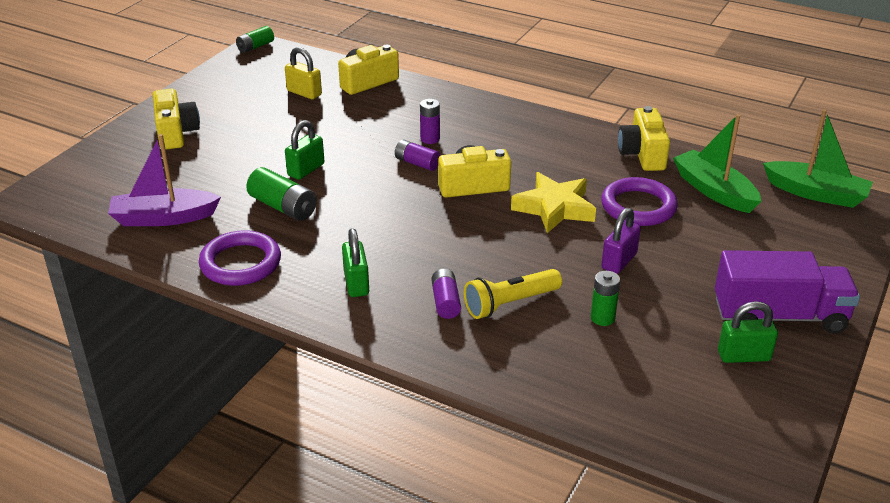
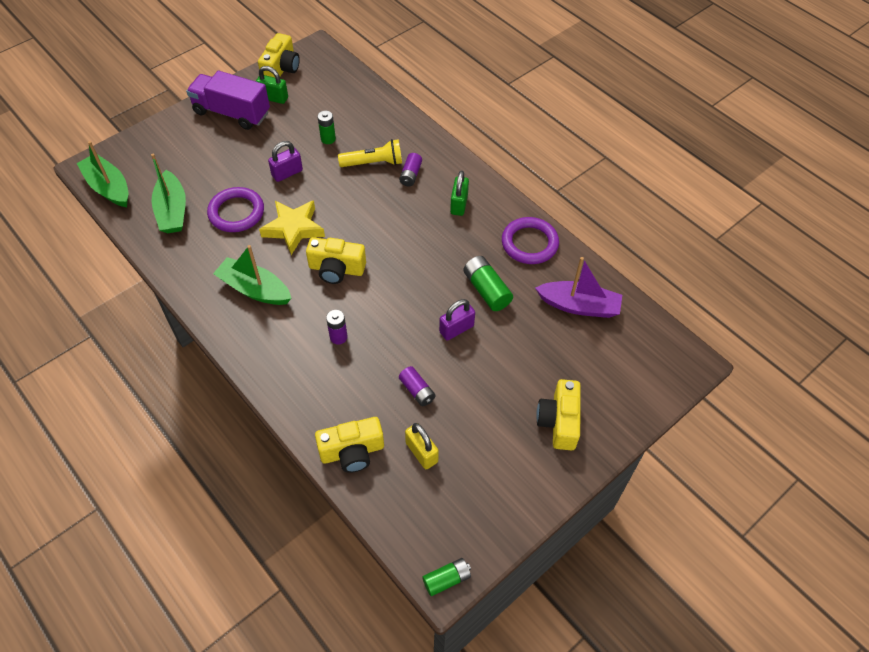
camera: 160 degrees left, 20 degrees up
green padlock [285,120,325,180] -> purple padlock [439,299,475,341]
purple battery [395,140,440,171] -> purple battery moved to [399,366,436,406]
yellow camera [618,106,670,171] -> yellow camera moved to [258,33,300,78]
none -> green boat [213,245,292,305]

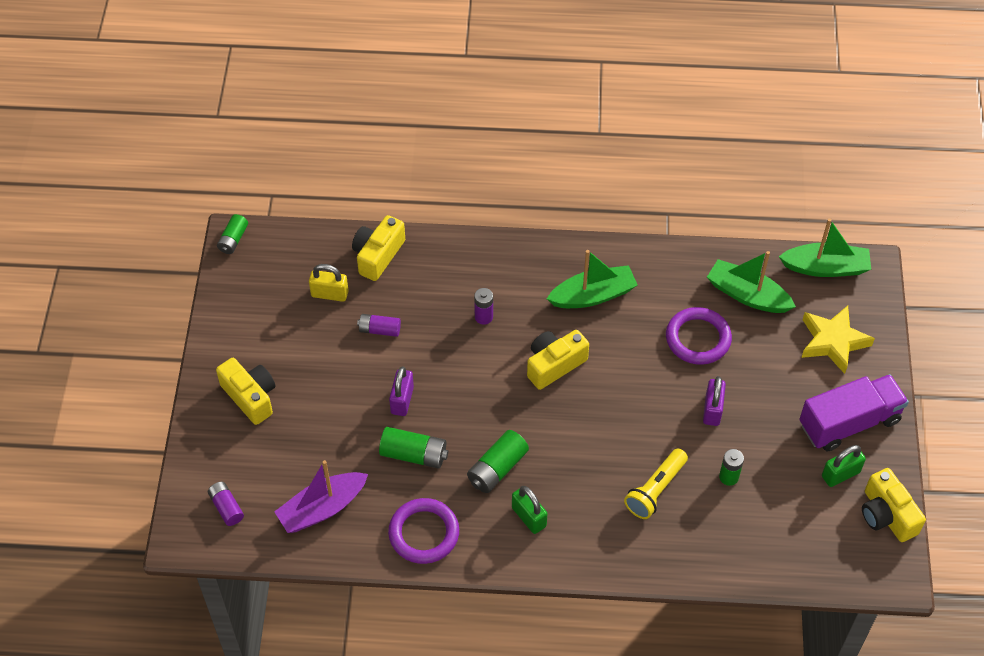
camera: 135 degrees right, 0 degrees up
yellow star [259,200,325,255] -> yellow star moved to [801,306,875,374]
purple battery [399,153,422,187] -> purple battery moved to [208,482,244,526]
none -> green battery [467,430,529,493]

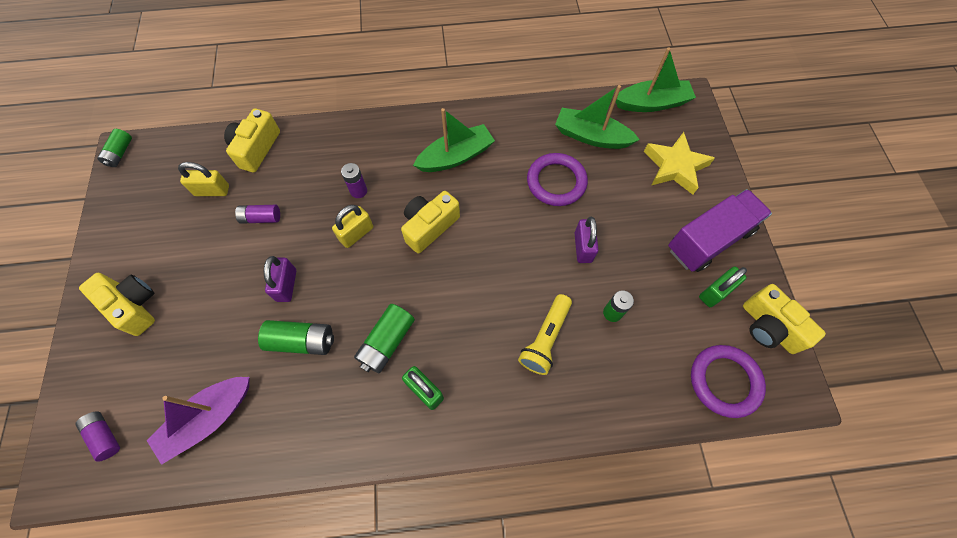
camera: 10 degrees left, 10 degrees up
purple ring [388,498,459,564] -> purple ring moved to [691,345,766,418]
none -> yellow padlock [332,205,373,248]

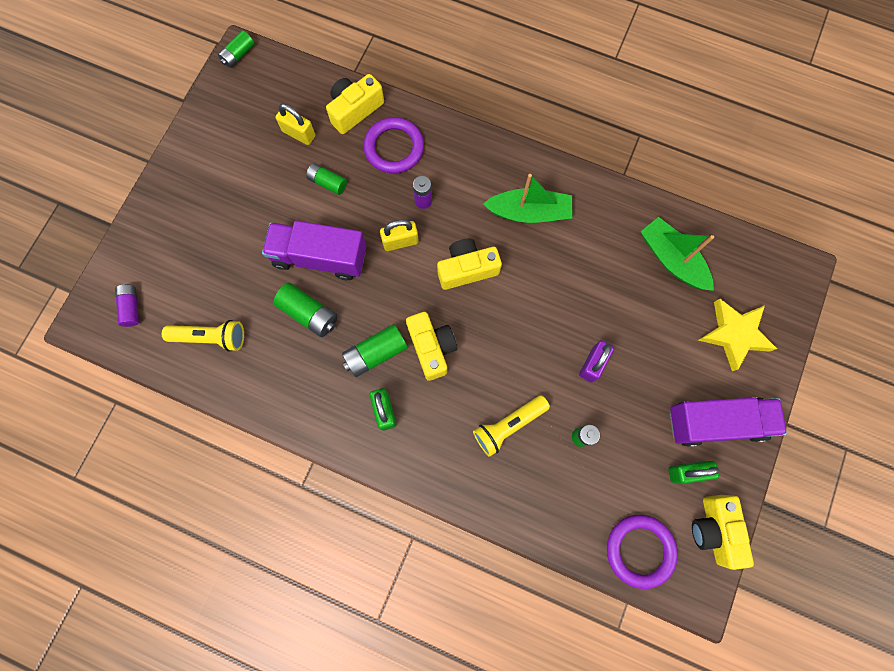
camera: 30 degrees right, 10 degrees up
yellow camera [79,273,155,336] -> yellow camera moved to [406,312,458,381]
purple boat [147,377,250,465] -> yellow flashlight [162,320,244,352]
purple battery [235,205,280,224] -> green battery [306,163,347,195]
purple padlock [264,256,296,302] -> purple truck [262,220,367,280]
purple ring [527,153,588,206] -> purple ring moved to [364,117,424,173]
green boat [616,47,696,112] -> none

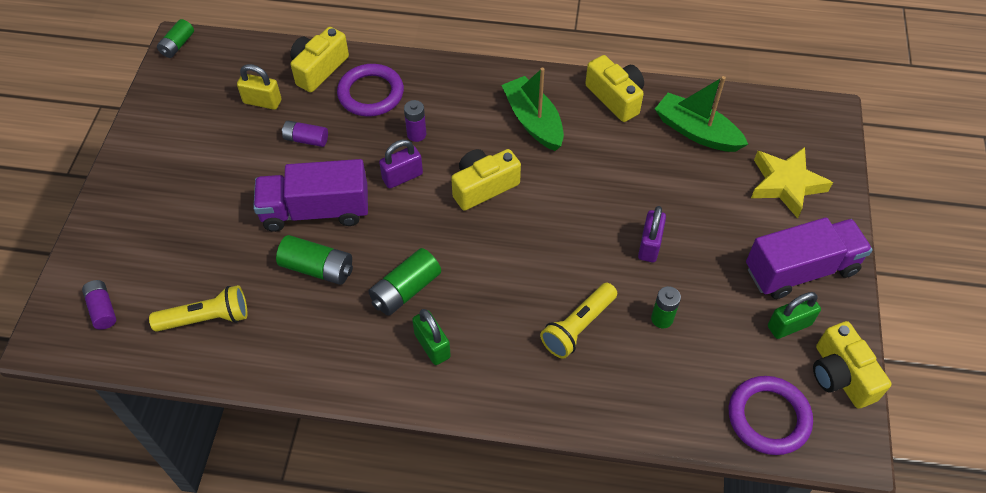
camera: 15 degrees left, 20 degrees down
green battery [306,163,347,195] -> purple battery [282,121,328,147]
yellow padlock [380,220,419,251] -> purple padlock [379,140,423,188]
yellow camera [406,312,458,381] -> yellow camera moved to [585,55,644,122]
green boat [483,174,572,223] -> green boat turned 105 degrees counterclockwise [502,68,564,151]

